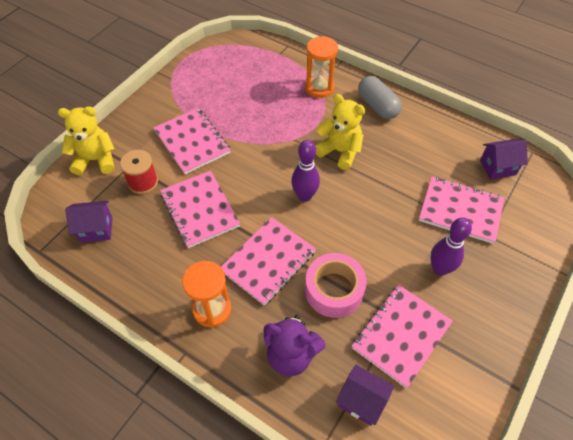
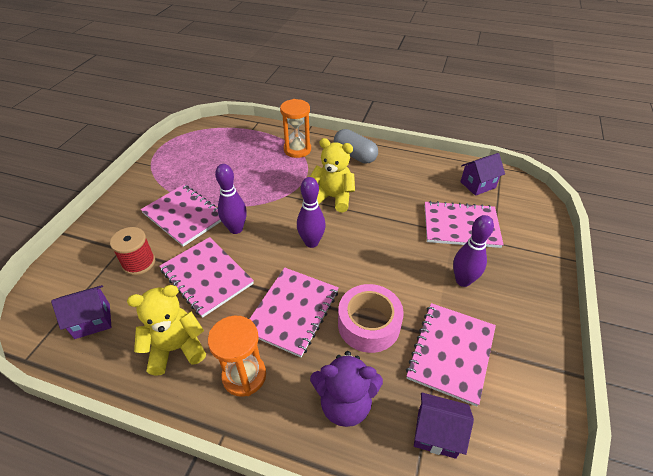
camera: 15 degrees left, 10 degrees down
yellow teddy bear [58,106,115,176] -> yellow teddy bear moved to [127,285,206,376]
none -> purple bowling pin [215,164,247,234]

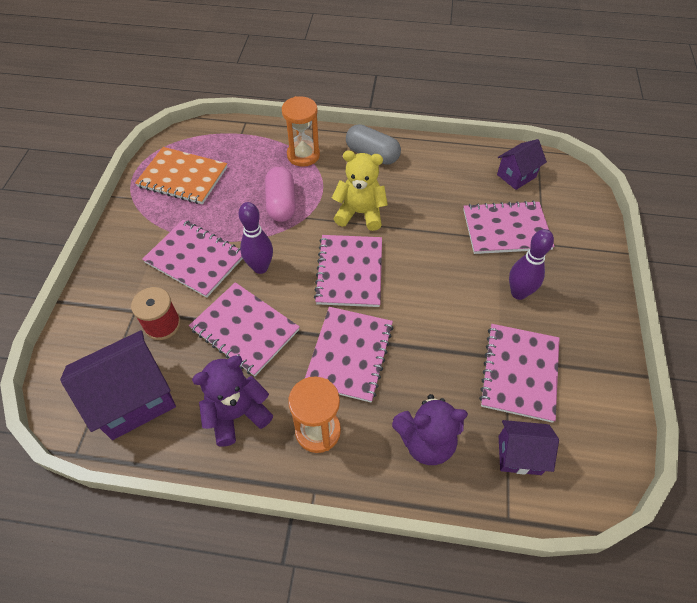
camera: 10 degrees left, 10 degrees up
purple house [51,285,112,339] -> purple house [60,330,176,440], size x1.73
yellow teddy bear [127,285,206,376] -> purple teddy bear [192,356,273,447]
purple bowling pin [297,177,326,248] -> pink notebook [314,235,382,307]
pink tape [338,284,404,353] -> none
none -> orange notebook [135,147,227,204]
none -> pink capsule [265,167,296,222]

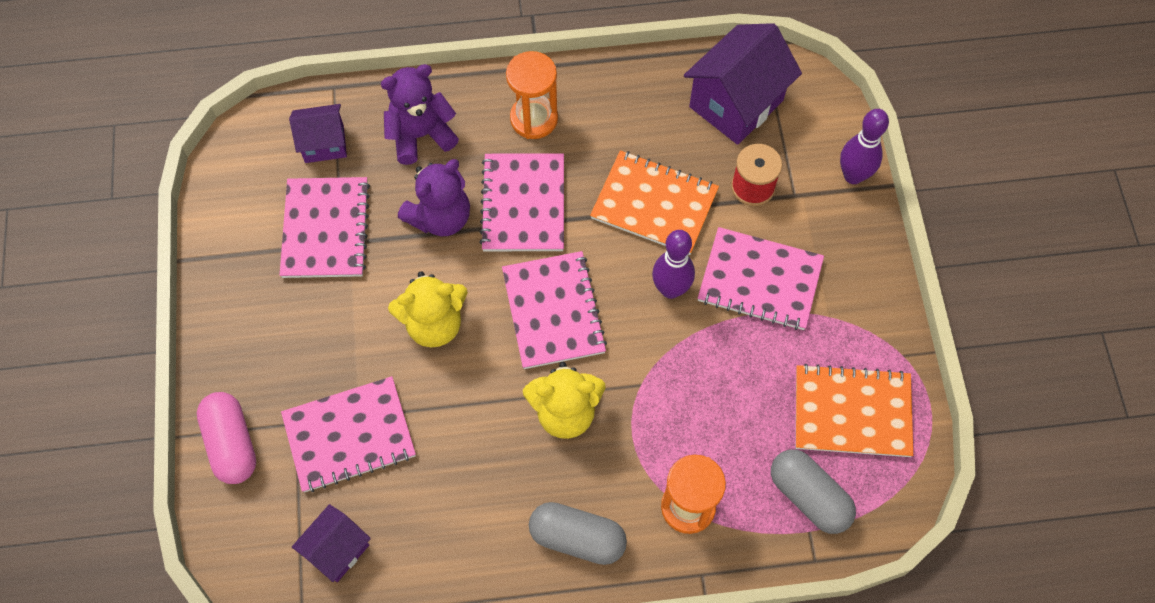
camera: 165 degrees right, 10 degrees up
pink notebook [189,282,300,376] -> orange notebook [590,150,719,255]
purple teddy bear [192,356,273,447] -> purple teddy bear moved to [398,159,470,236]
pink capsule [265,167,296,222] -> pink capsule moved to [197,392,256,484]
purple bowling pin [509,229,554,300] -> purple bowling pin moved to [840,109,889,184]
none -> yellow teddy bear [388,271,468,347]
none -> grey capsule [771,449,856,534]

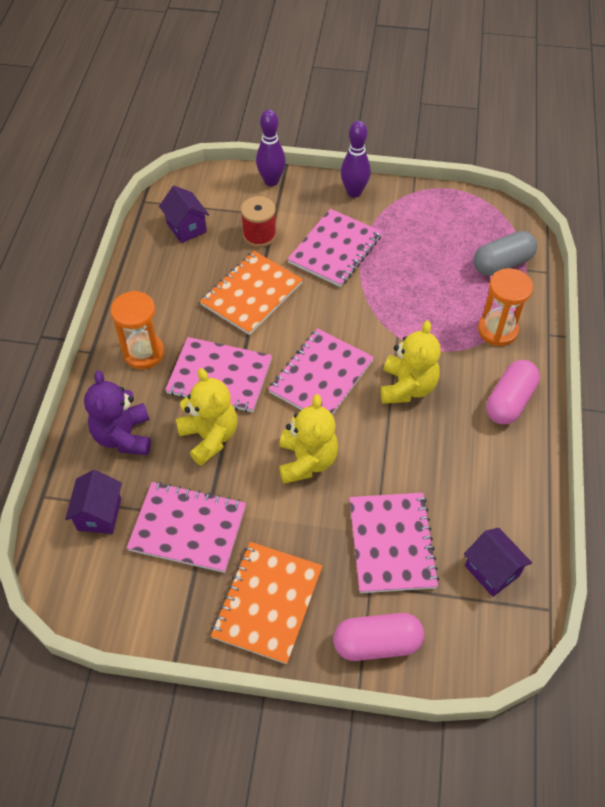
camera: 75 degrees left, 10 degrees down
purple teddy bear [398,159,470,236] -> yellow teddy bear [176,368,237,466]
pink notebook [502,251,607,369] -> pink notebook turned 60 degrees counterclockwise [268,328,374,415]
grey capsule [529,502,627,565] -> pink capsule [486,360,540,424]
purple bowling pin [652,230,695,299] -> purple bowling pin moved to [341,121,371,198]
purple house [684,23,802,145] -> purple house [159,186,209,243], size x0.58
orange notebook [796,364,913,457] -> orange notebook moved to [211,542,322,664]

